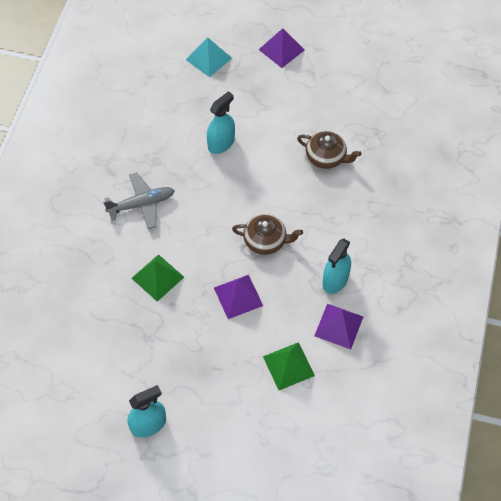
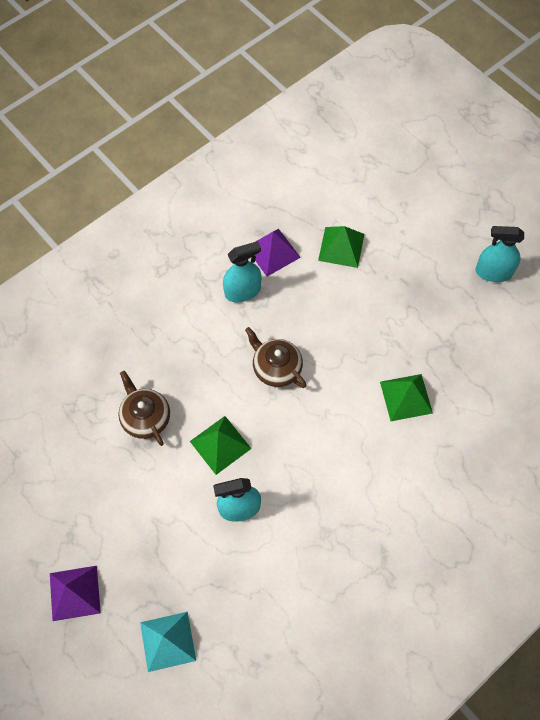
camera: 145 degrees left, 5 degrees up
grey plane [103,172,175,229] -> none
purple pyramid [214,275,263,319] -> none
none -> green pyramid [190,416,252,475]

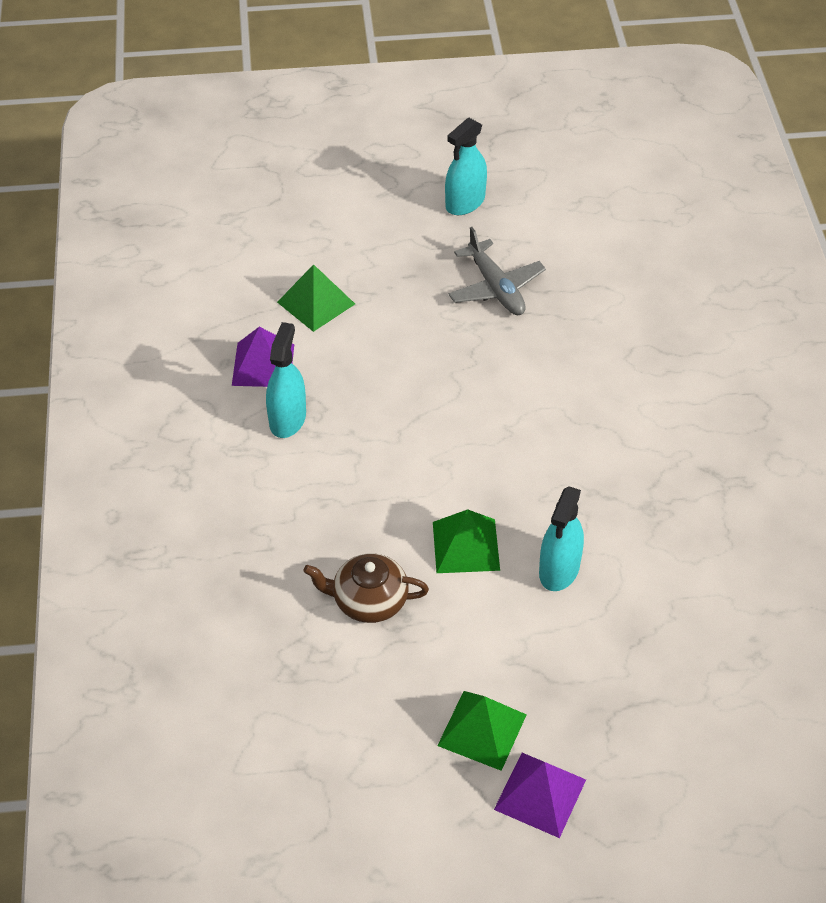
camera: 55 degrees left, 15 degrees down
turquoise pyramid [140,612,196,672] -> none
brown teapot [245,327,307,388] -> none
green pyramid [380,374,433,421] -> green pyramid moved to [437,691,527,771]
none -> grey plane [448,227,546,315]

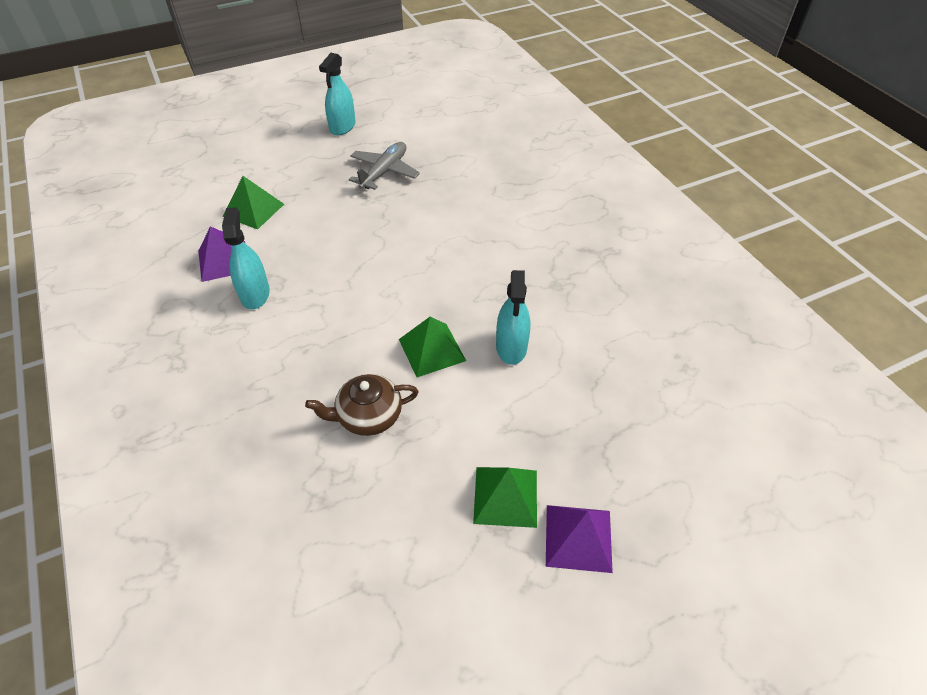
camera: 20 degrees left, 0 degrees up
grey plane [448,227,546,315] -> grey plane turned 105 degrees counterclockwise [349,142,420,190]

